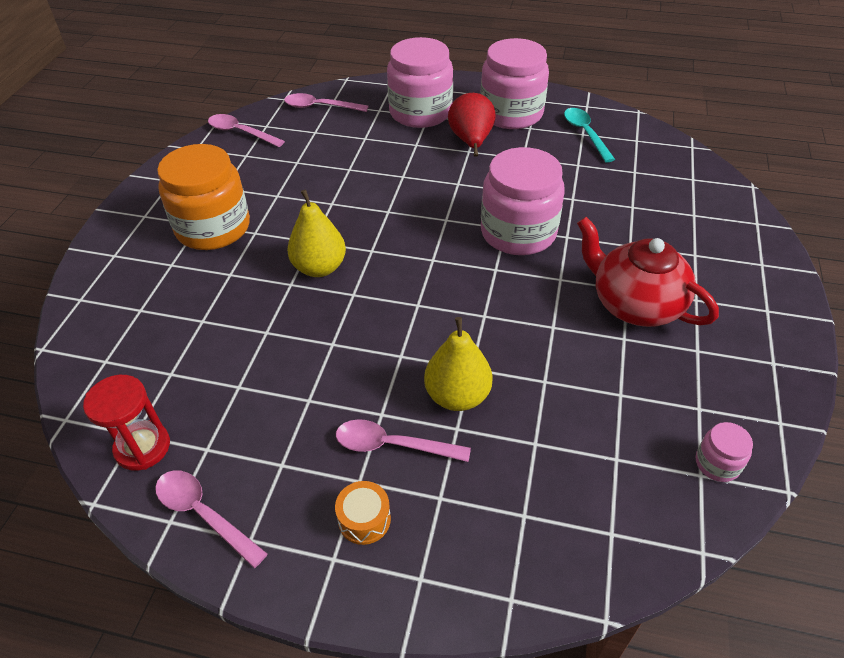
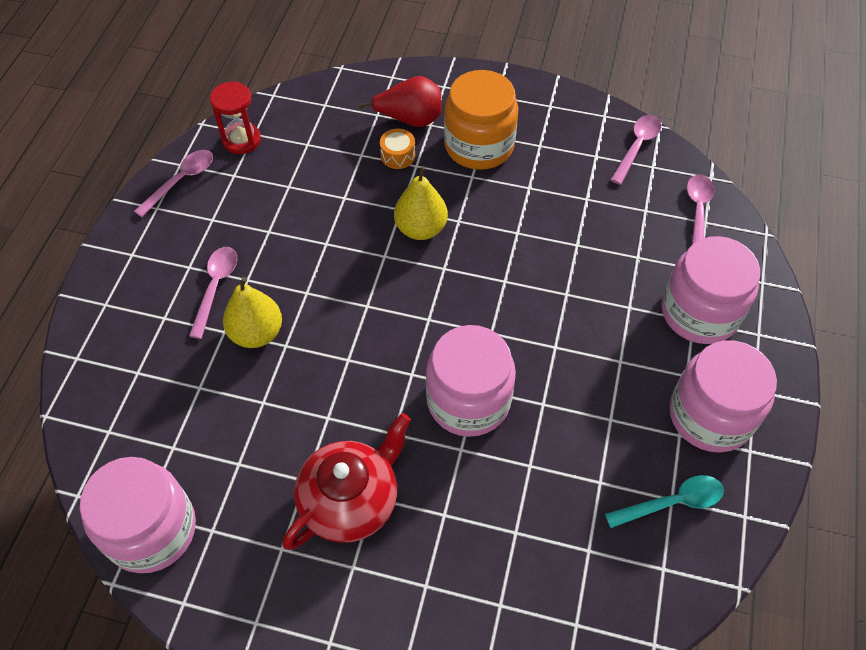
camera: 90 degrees right, 10 degrees up
orange drum [335,481,391,545] -> orange drum moved to [380,129,415,169]
red pear [448,93,496,157] -> red pear moved to [358,76,442,127]
pink jar [696,422,753,482] -> pink jar [80,457,196,573], size x2.28

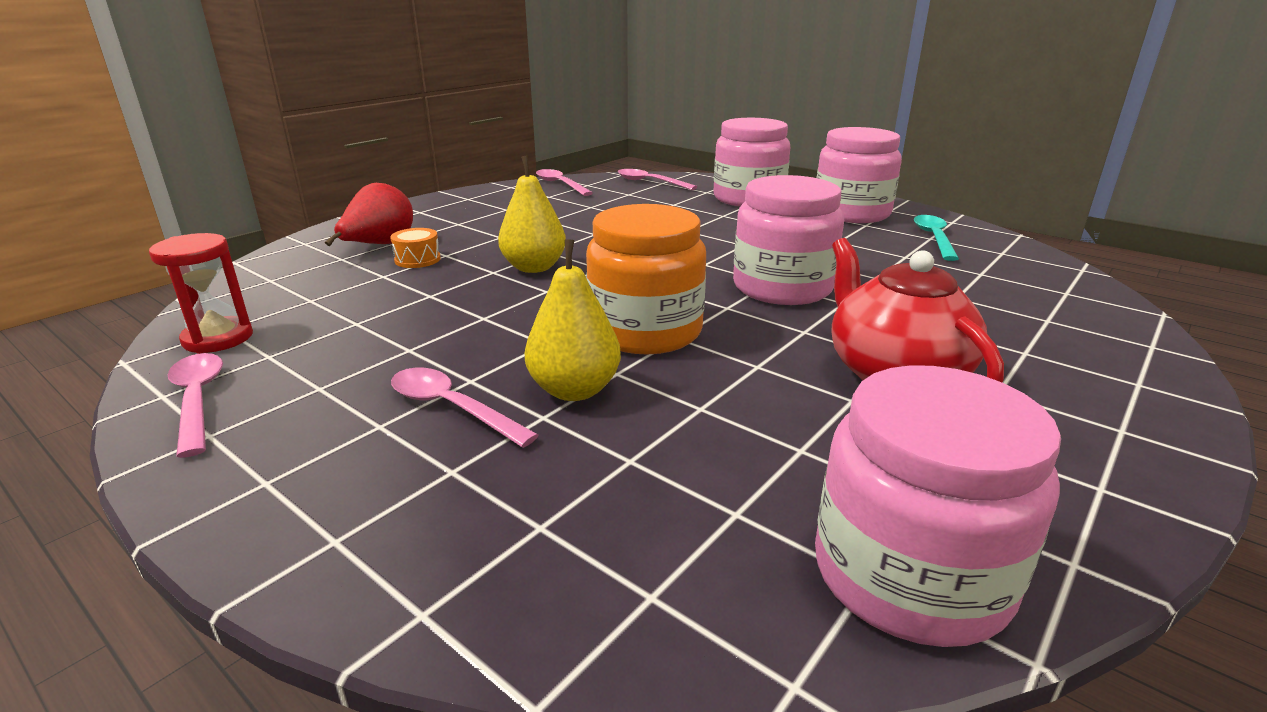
camera: 65 degrees left, 30 degrees down
orange jar [444,70,519,170] -> orange jar moved to [586,204,706,354]

